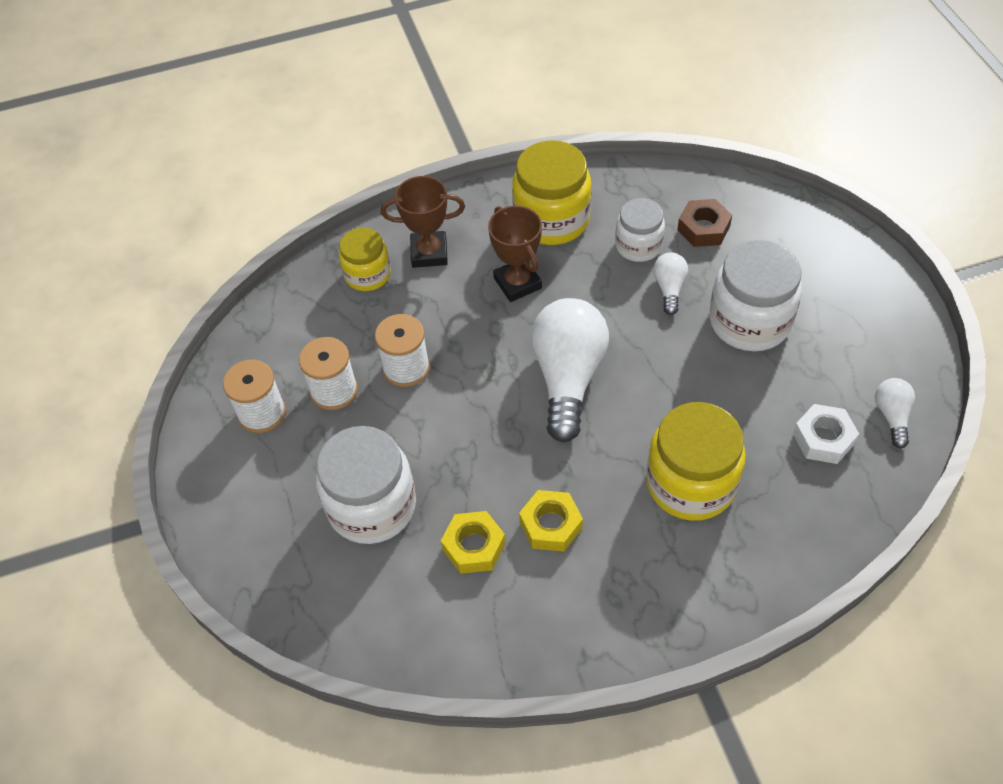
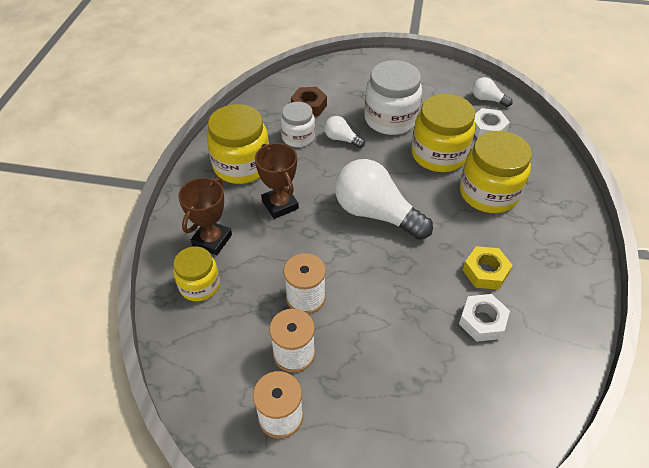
camera: 65 degrees left, 5 degrees down
white jar [316,426,416,544] -> none
yellow nut [441,511,506,574] -> white nut [459,294,510,342]
brown trophy [488,206,542,302] -> brown trophy turned 60 degrees clockwise [255,143,299,219]
none -> yellow jar [411,94,475,172]

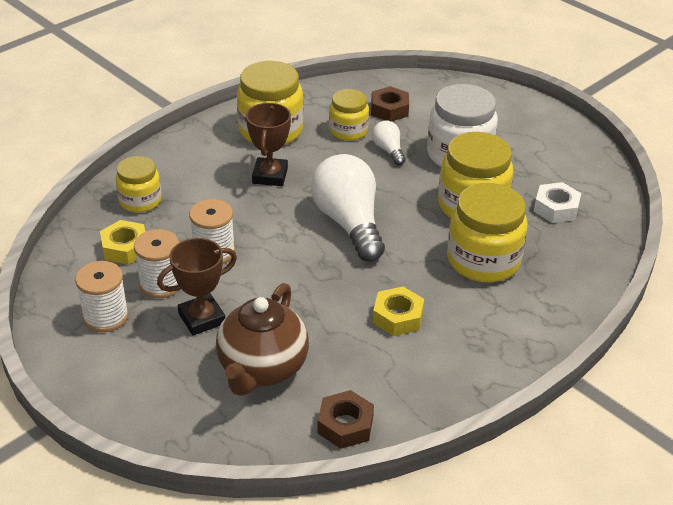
camera: 35 degrees right, 10 degrees down
brown trophy [178,177,232,255] -> brown trophy moved to [157,238,237,335]
white jar [280,102,315,147] -> yellow jar [329,89,369,141]
white nut [459,294,510,342] -> none
white light bulb [472,77,513,107] -> none
none -> yellow nut [100,220,146,265]
none -> brown teapot [216,283,309,396]
none -> brown nut [317,390,374,449]

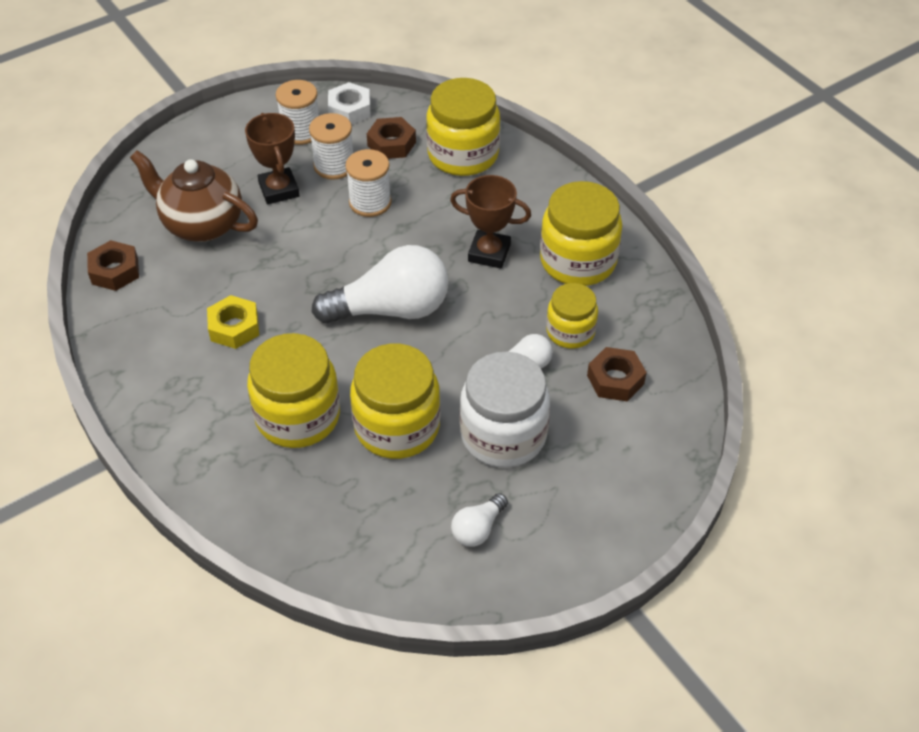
camera: 100 degrees right, 10 degrees up
yellow nut [100,220,146,265] -> brown nut [367,117,416,159]
yellow jar [116,156,162,213] -> yellow jar [426,78,500,176], size x1.65
white nut [534,182,581,223] -> white nut moved to [328,82,371,125]
none -> white light bulb [451,493,508,547]

